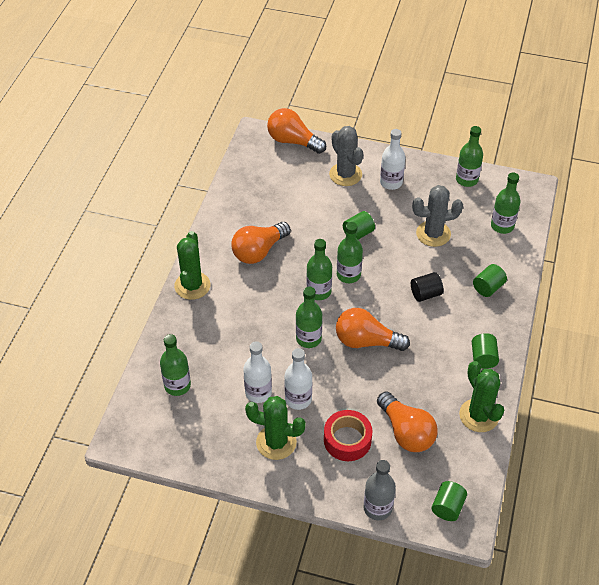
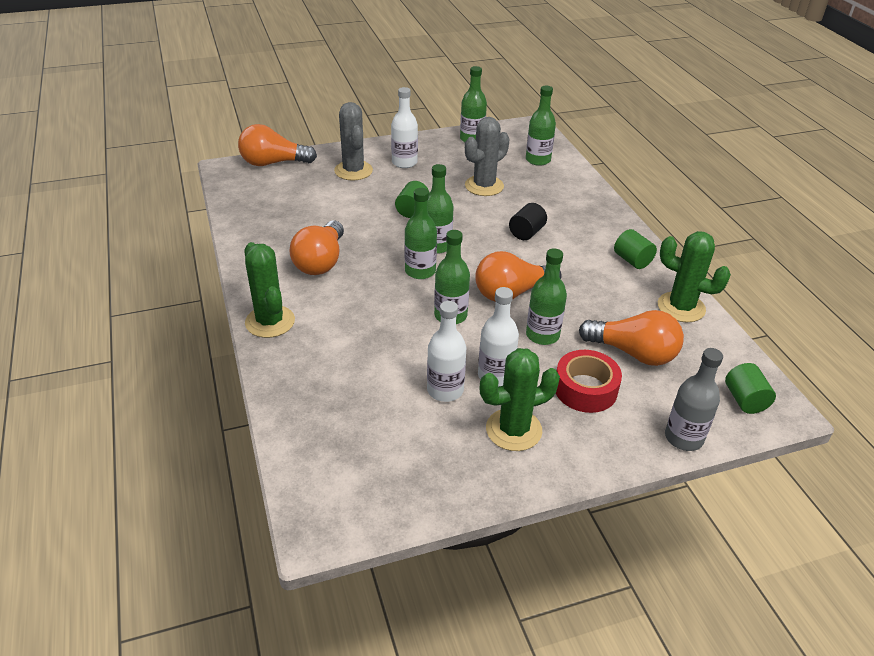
camera: 35 degrees left, 10 degrees down
green bottle [160,334,191,396] -> green bottle moved to [526,248,567,345]
grey cactus [329,126,363,186] -> grey cactus turned 45 degrees clockwise [334,102,373,181]
green cylinder [473,264,507,297] -> none

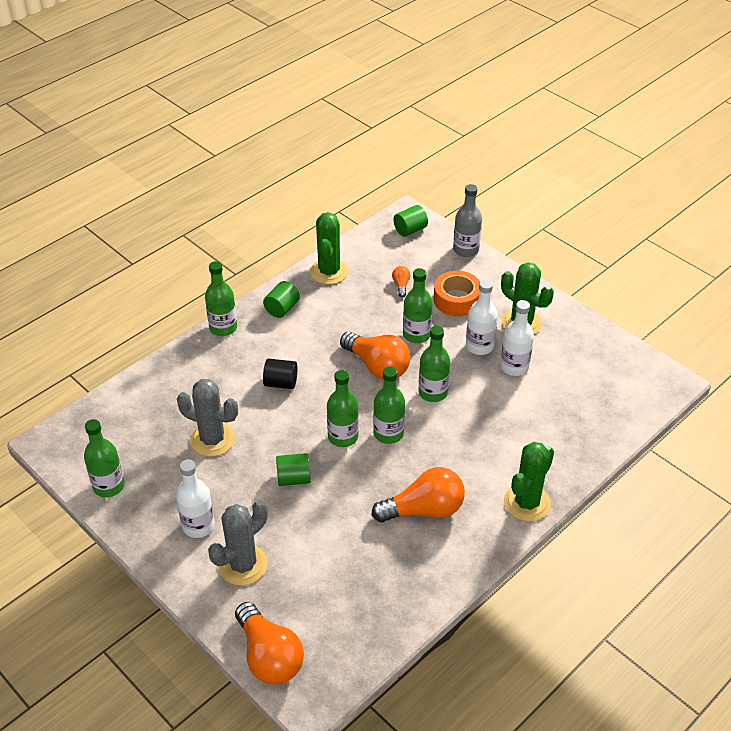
camera: 115 degrees left, 5 degrees up
green bottle [526,86,556,166] -> green bottle moved to [205,261,237,336]
red tape [556,350,622,413] -> orange tape [434,271,480,316]
orange light bulb [579,310,684,366] -> orange light bulb [392,266,410,297], size x0.44

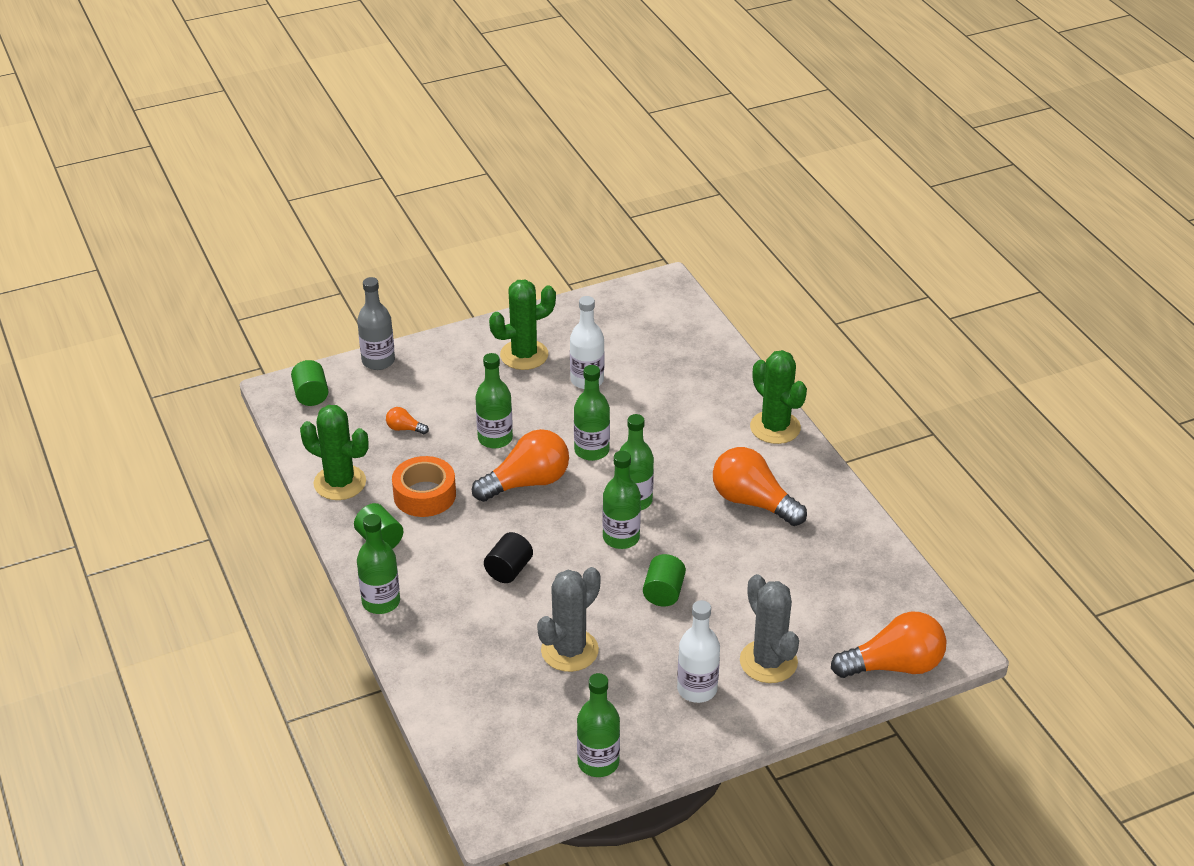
camera: 70 degrees left, 5 degrees down
orange light bulb [372,467,465,522] -> orange light bulb turned 60 degrees counterclockwise [713,447,807,526]
orange tape [434,271,480,316] -> orange tape moved to [392,456,456,517]
white bottle [466,280,498,355] -> none

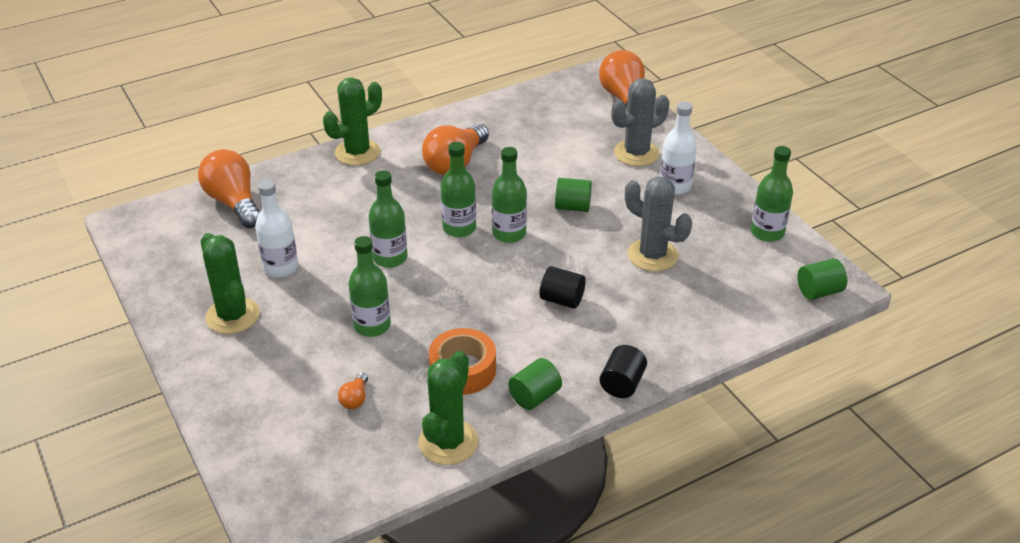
camera: 95 degrees left, 0 degrees up
green cylinder [291,360,328,406] -> green cylinder moved to [797,259,847,300]
grey bottle [357,277,395,370] -> none
green bottle [357,514,400,614] -> black cylinder [600,345,647,398]
orange light bulb [472,429,569,502] -> orange light bulb moved to [198,149,260,228]

